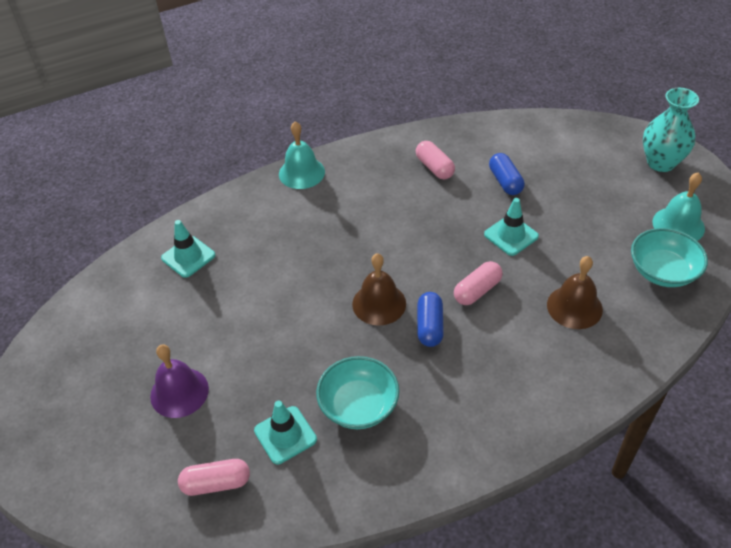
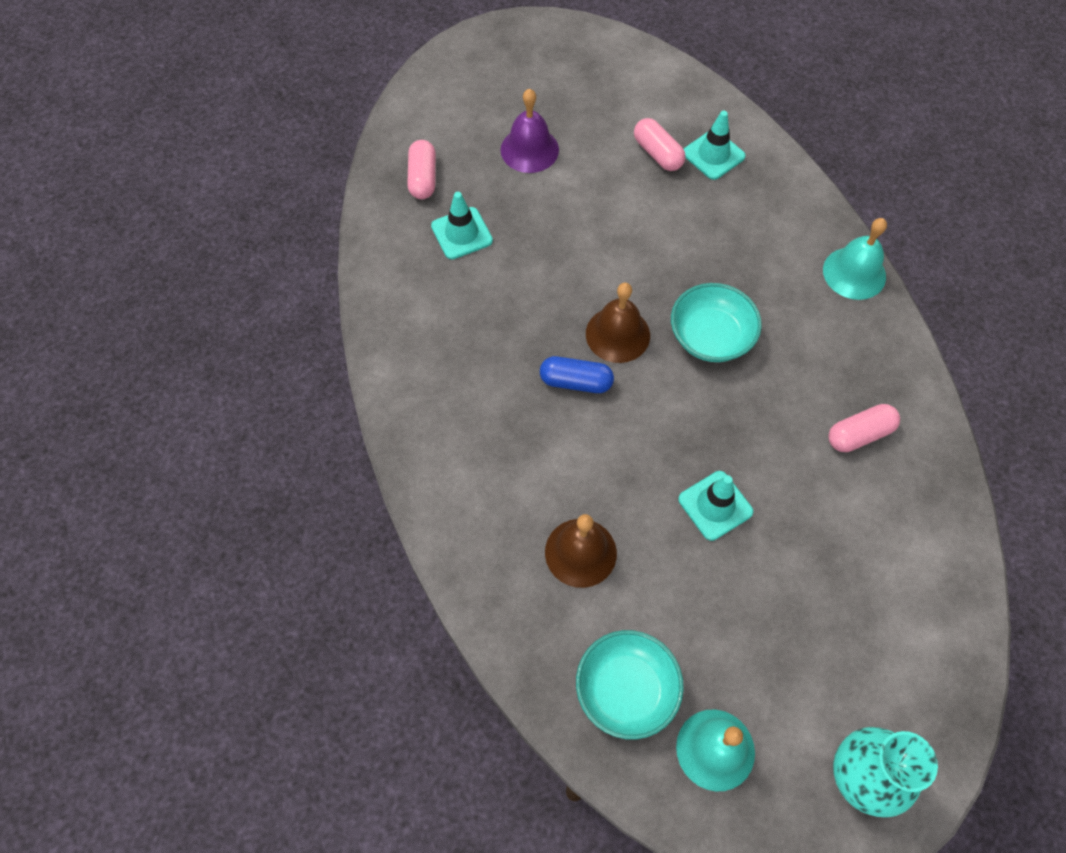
camera: 95 degrees right, 15 degrees up
turquoise bowl [316,356,399,429] -> turquoise bowl moved to [671,283,762,362]
pink capsule [454,261,503,305] -> pink capsule moved to [634,118,686,171]
blue capsule [489,153,524,195] -> none

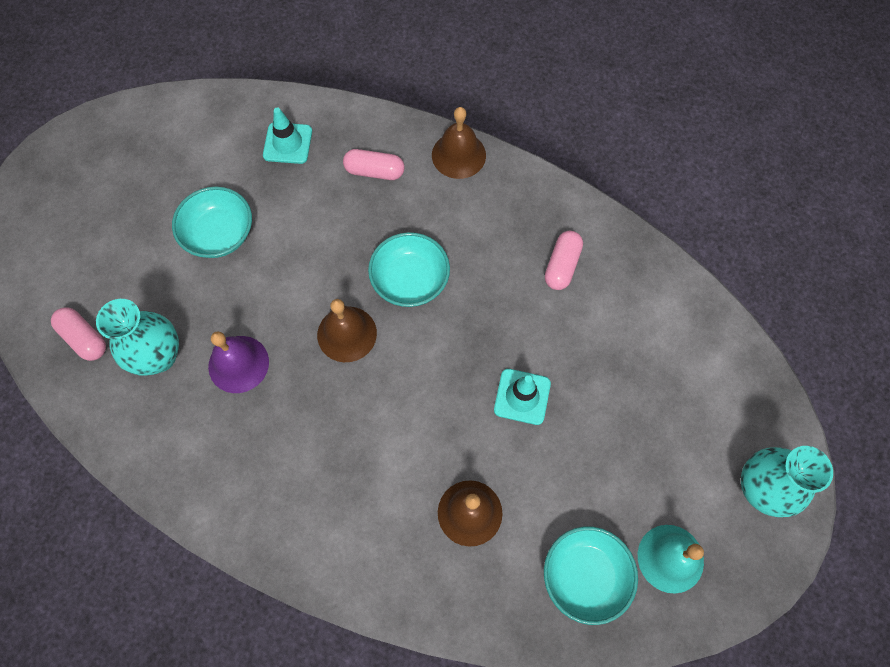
camera: 45 degrees left, 5 degrees up
turquoise traffic cone [431,192,493,259] -> turquoise vase [96,299,179,376]
purple bell [500,88,559,173] -> purple bell moved to [208,332,269,393]
blue capsule [540,356,614,393] -> none
pink capsule [634,118,686,171] -> pink capsule moved to [343,149,405,180]
turquoise bell [823,218,887,300] -> brown bell [432,107,486,179]
none -> turquoise bowl [172,186,252,258]

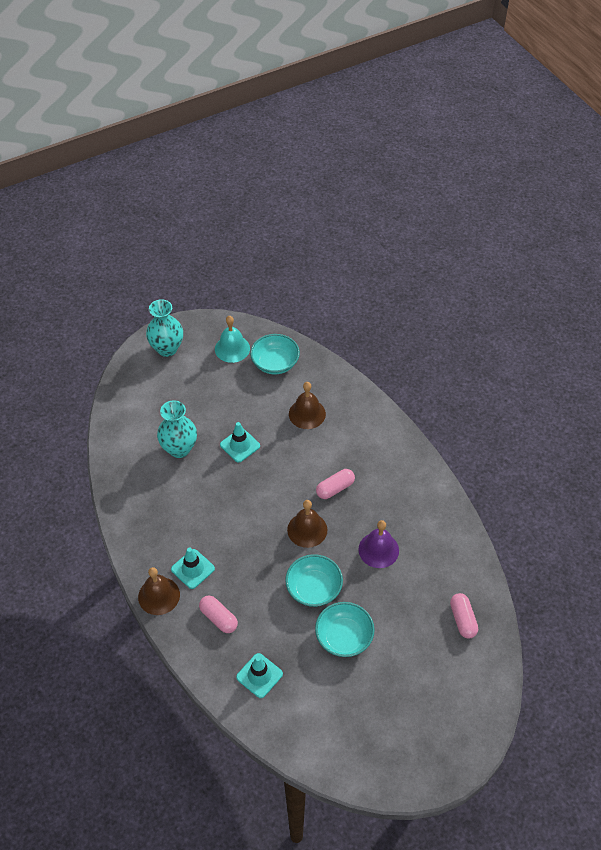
camera: 145 degrees left, 15 degrees down
turquoise vase [96,299,179,376] -> turquoise vase moved to [157,400,197,458]
turquoise bowl [368,232,450,307] -> turquoise bowl moved to [285,554,343,607]
pink capsule [545,231,583,290] -> pink capsule moved to [316,469,355,499]
none -> turquoise traffic cone [171,547,215,589]

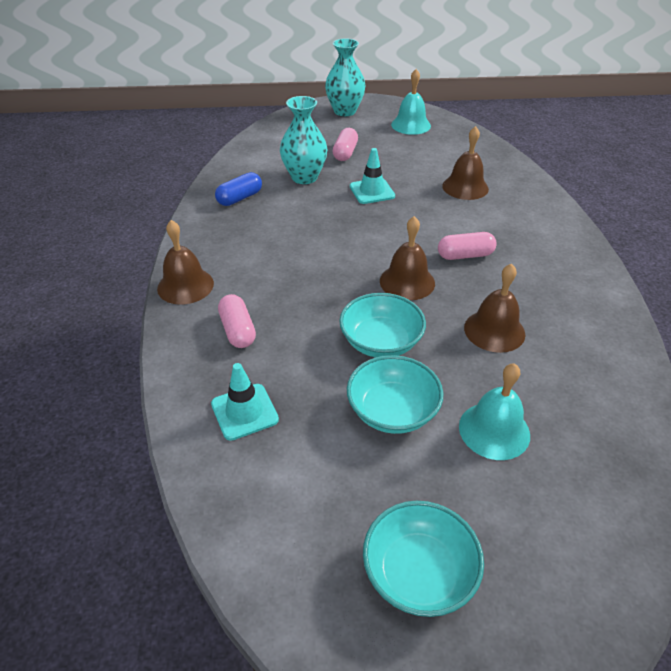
camera: 25 degrees right, 10 degrees down
turquoise traffic cone [171,547,215,589] -> none
turquoise bowl [250,334,300,374] -> turquoise bowl moved to [363,501,484,617]
purple bell [358,520,399,568] -> brown bell [464,264,525,353]
pink capsule [450,593,478,638] -> pink capsule moved to [333,128,358,161]
none -> blue capsule [215,172,262,206]
none -> turquoise bell [459,363,530,460]

